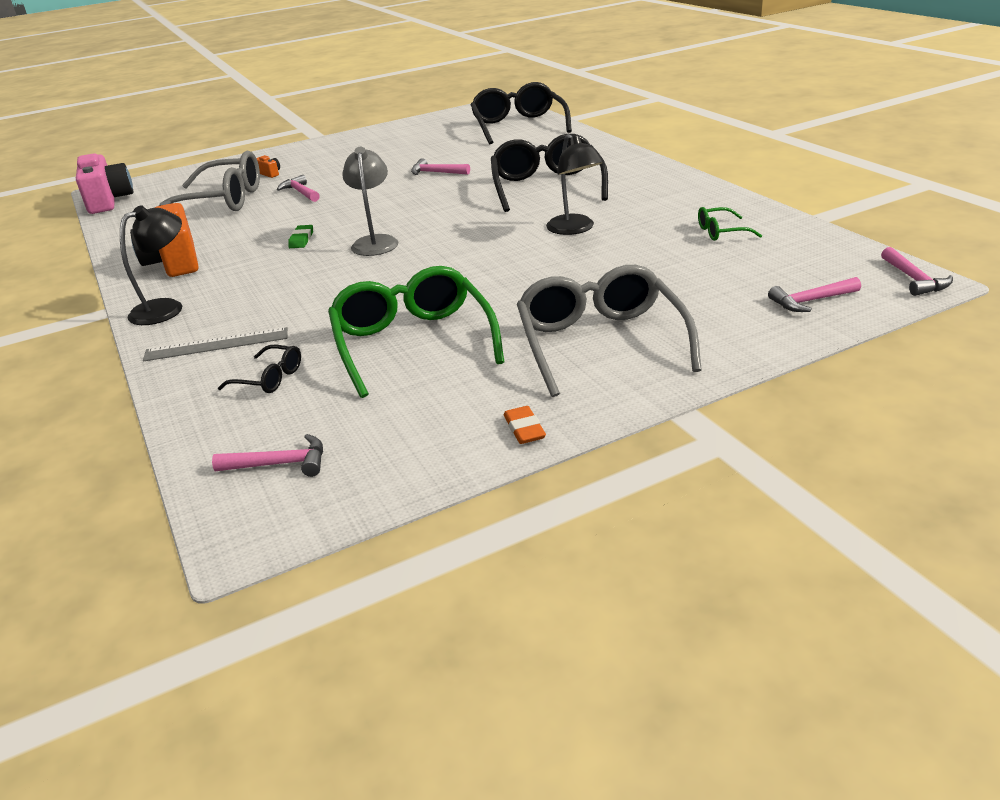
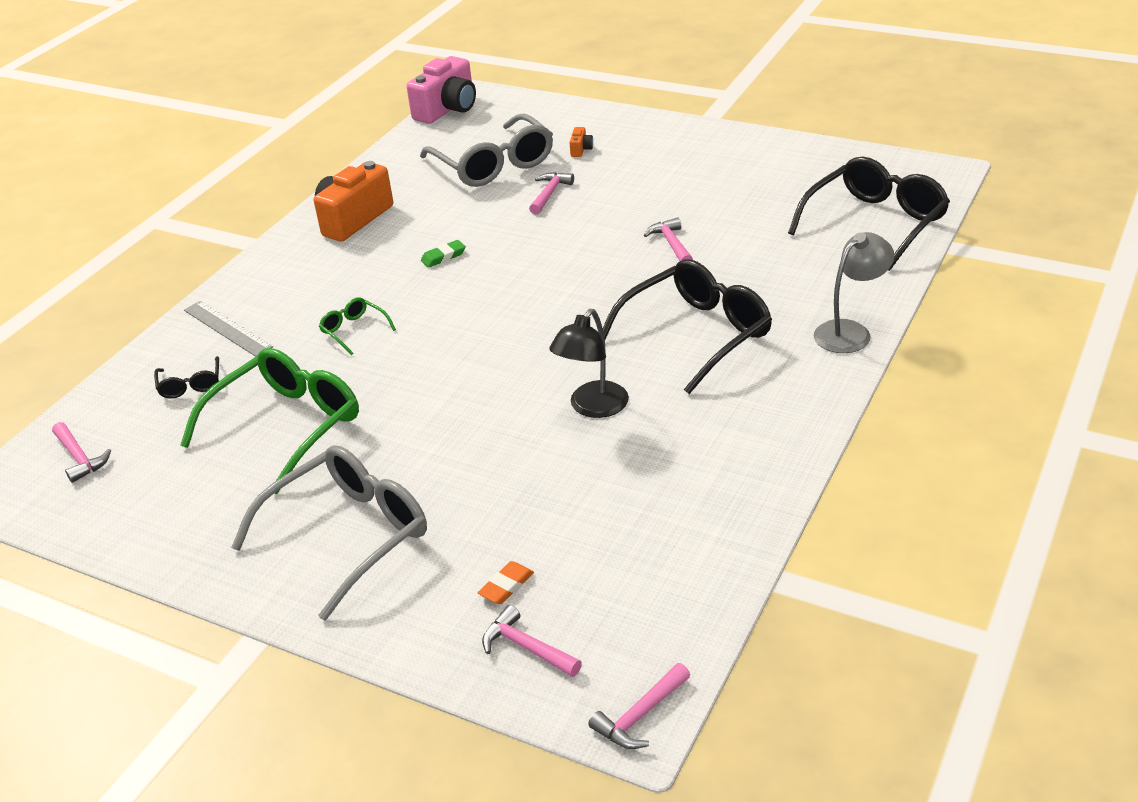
camera: 55 degrees right, 5 degrees up
black lamp [120,205,182,325] -> none
grey lamp [342,147,399,256] -> grey lamp moved to [814,232,894,353]
orange eraser [504,406,546,444] -> orange eraser moved to [478,561,534,604]
green glasses [698,207,762,241] -> green glasses moved to [319,297,396,355]

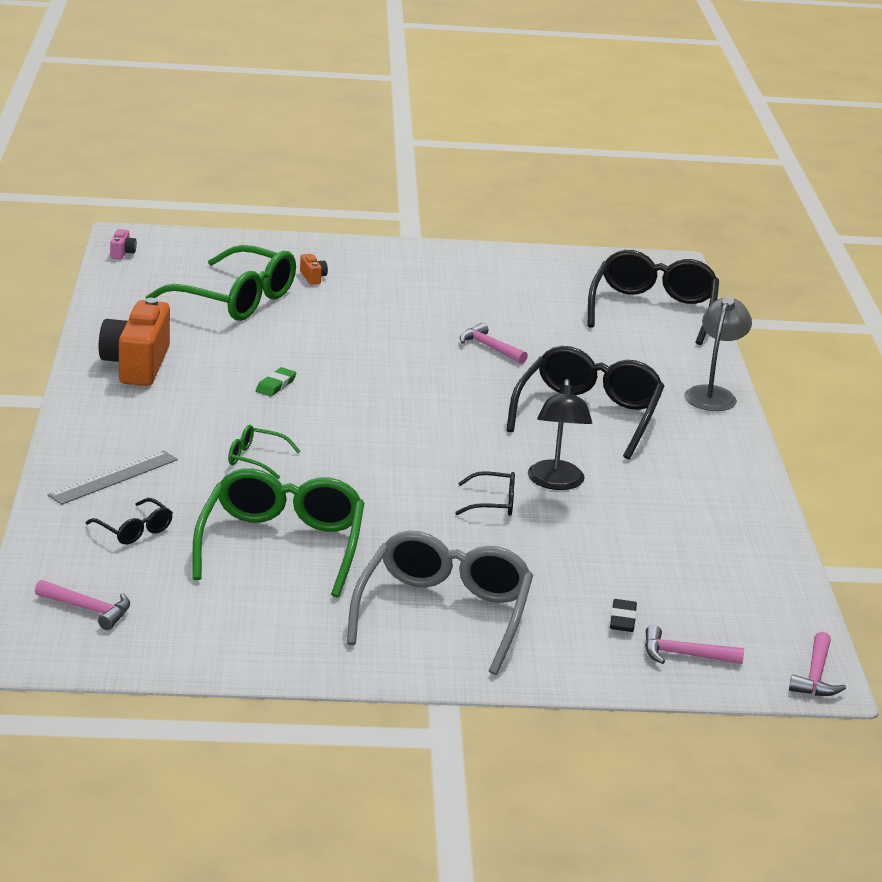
camera: 35 degrees left, 10 degrees down
grey ruler [184,301,273,357] -> grey ruler turned 60 degrees counterclockwise [47,450,178,505]
pink camera [406,56,476,124] -> pink camera [110,229,137,259], size x0.41
grey glasses [420,113,553,187] -> green glasses [146,245,296,321]
orange eraser [478,561,534,604] -> black eraser [610,599,637,632]
pink hammer [529,172,574,215] -> none
none -> black glasses [455,471,515,516]

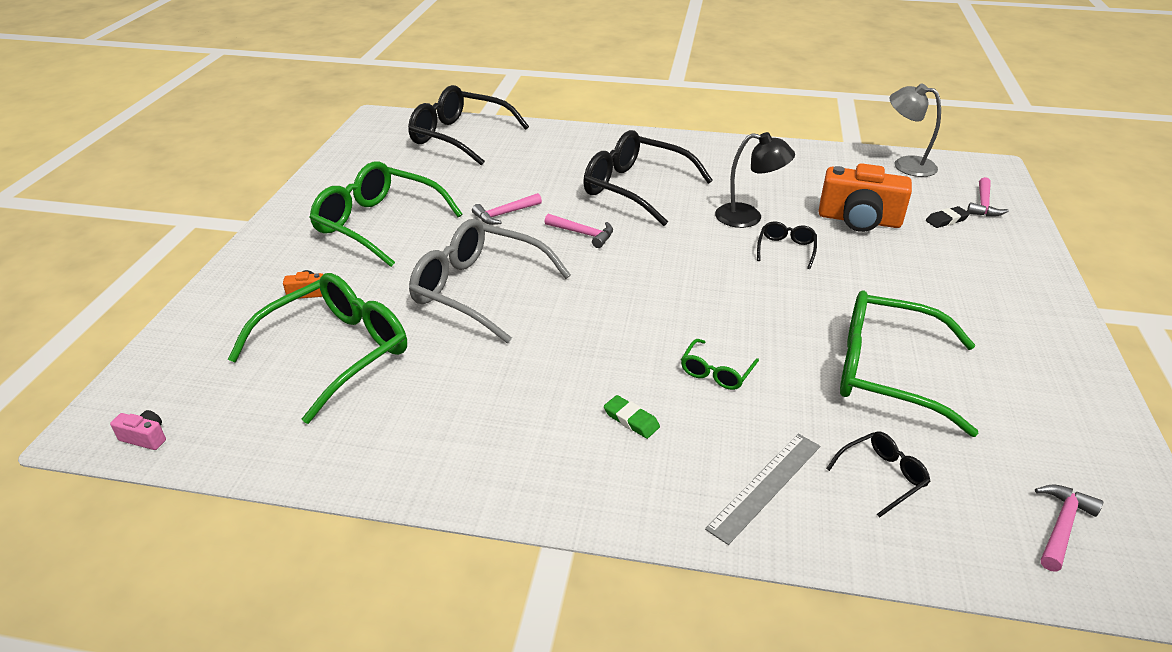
camera: 75 degrees left, 10 degrees up
grey ruler [47,450,178,505] -> grey ruler turned 75 degrees clockwise [705,434,820,545]
orange camera [99,298,170,386] -> orange camera moved to [818,163,912,232]
green eraser [256,367,296,397] -> green eraser moved to [604,395,660,439]
grey glasses [347,530,533,675] -> grey glasses moved to [409,219,571,343]
black eraser [610,599,637,632] -> black eraser turned 45 degrees counterclockwise [926,206,970,228]
grey lamp [684,296,752,411] -> grey lamp moved to [890,83,941,177]
pink hammer [789,632,846,696] -> pink hammer moved to [545,214,613,248]
none -> green glasses [309,162,462,267]

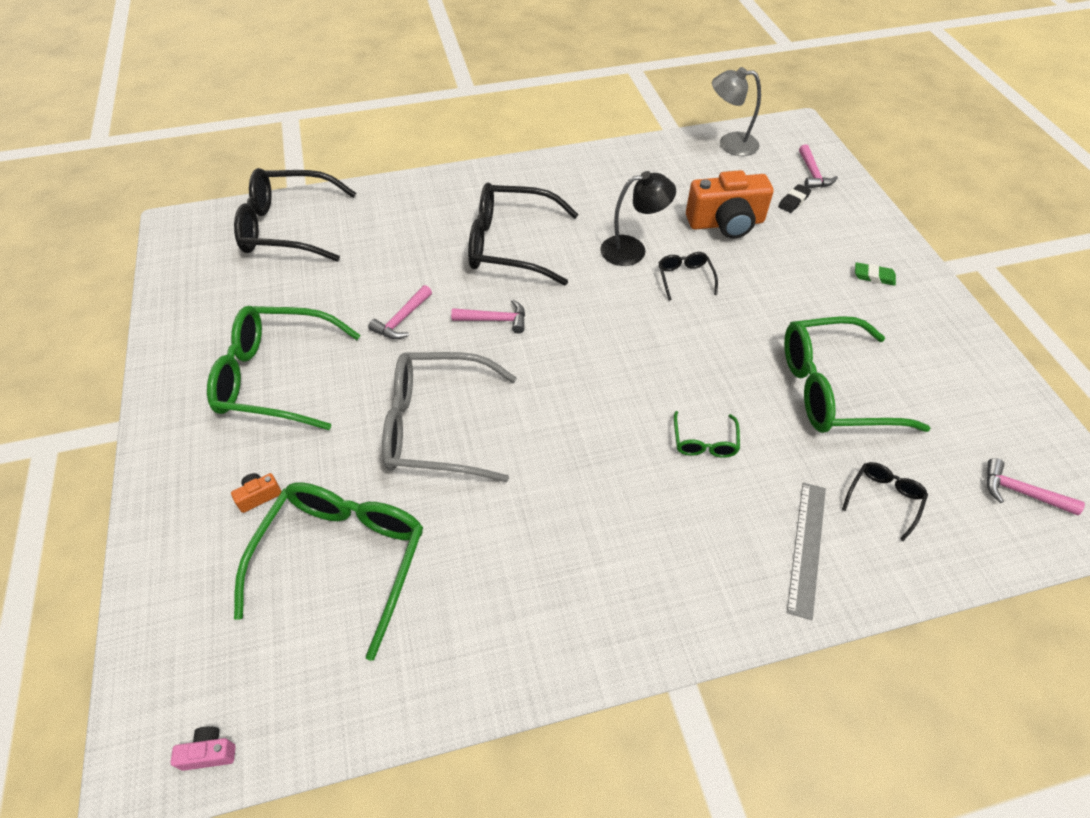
camera: 25 degrees left, 15 degrees up
green eraser [604,395,660,439] -> green eraser moved to [855,262,896,286]
pink hammer [1035,484,1103,572] -> pink hammer turned 75 degrees counterclockwise [987,458,1085,516]

